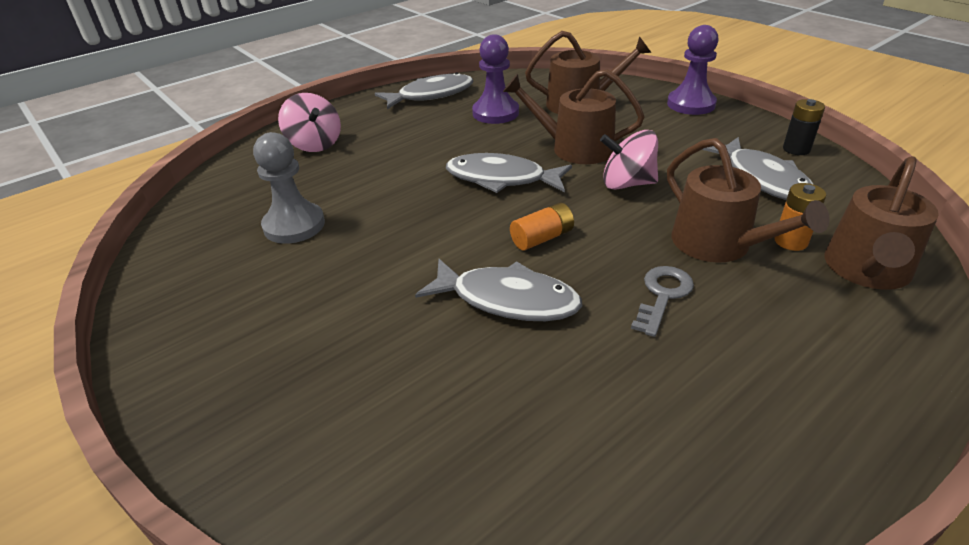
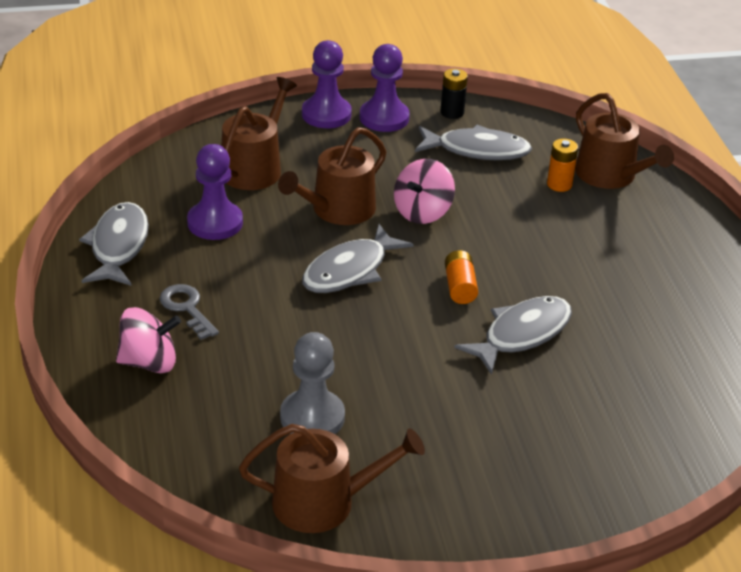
camera: 65 degrees left, 0 degrees up
grey key [631,266,694,337] -> grey key moved to [160,284,219,340]
brown watering can [667,138,830,263] -> brown watering can moved to [239,424,425,533]
none -> purple pawn [360,44,410,132]

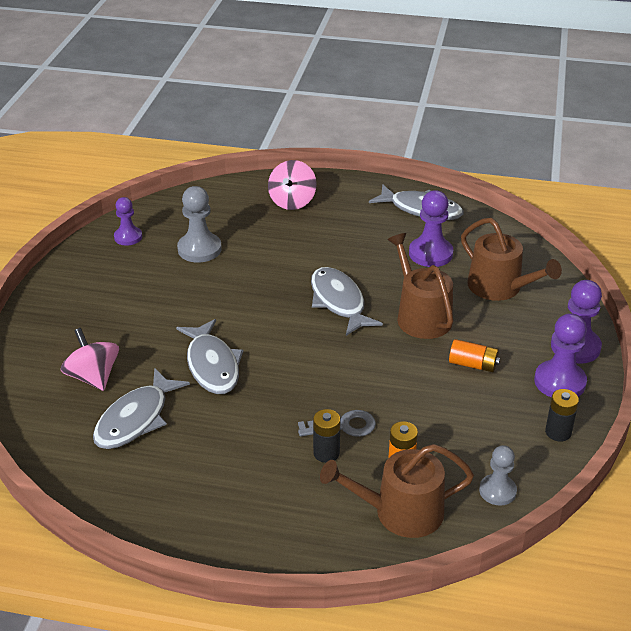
camera: 115 degrees right, 0 degrees up
grey key [160,284,219,340] -> grey key moved to [298,410,376,437]
brown watering can [239,424,425,533] -> purple pawn [114,197,142,246]
pink spinning top [394,159,455,224] -> pink spinning top moved to [61,328,119,391]
grey fish [415,125,532,160] -> grey fish moved to [93,368,190,449]
orange battery [445,250,478,304] -> orange battery moved to [449,339,500,372]
none -> black battery [313,409,340,463]
none -> grey pawn [479,445,517,506]

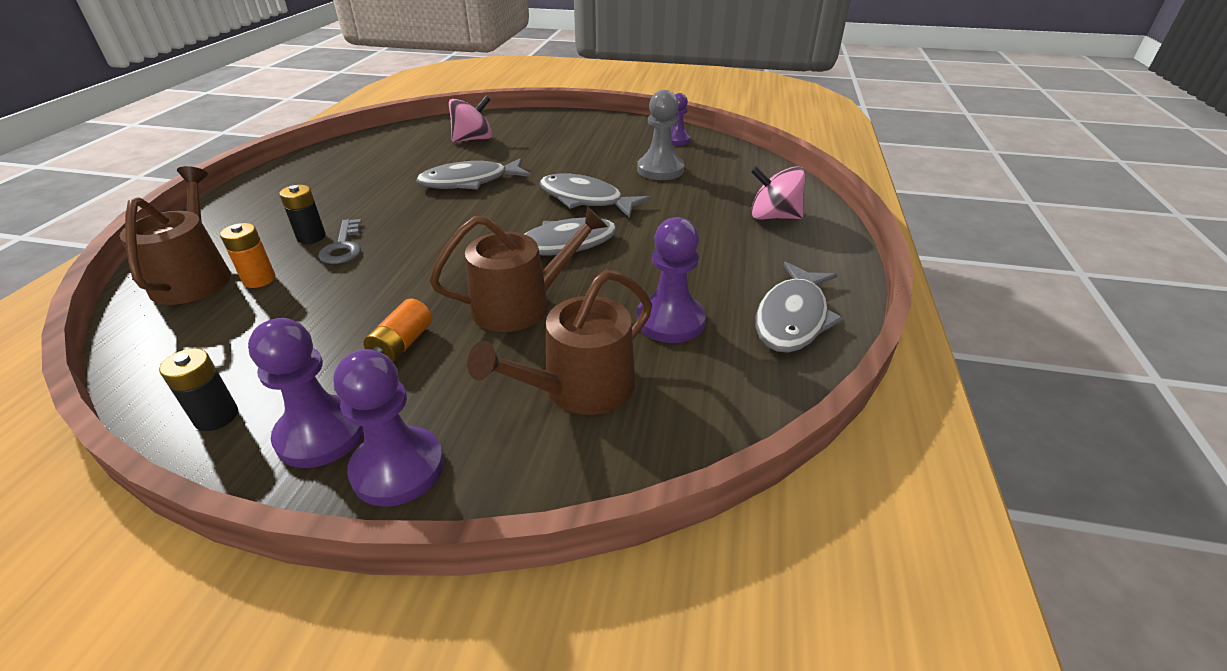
camera: 90 degrees right, 0 degrees up
grey fish [93,368,190,449] -> grey fish moved to [539,173,651,218]
grey pawn [479,445,517,506] -> none

